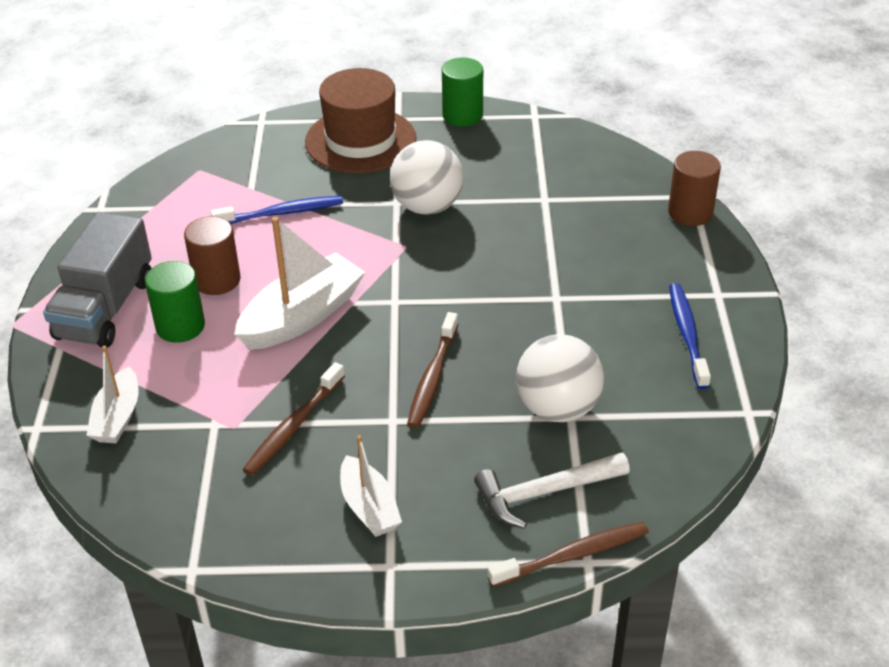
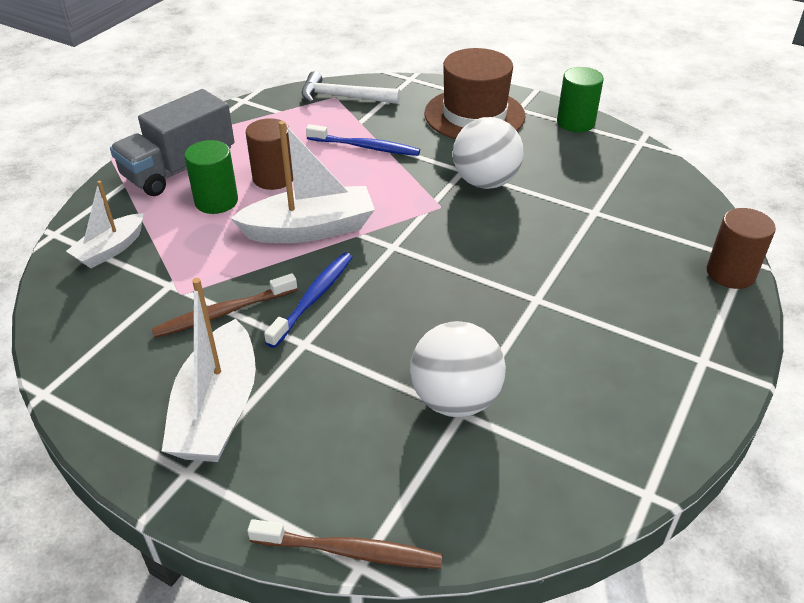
camera: 30 degrees right, 0 degrees up
white boat [340,435,402,537] -> white boat [162,278,256,462], size x1.66
brown toothbrush [407,312,458,428] -> none
white hammer [474,452,630,529] -> white hammer moved to [302,71,400,104]
blue toothbrush [669,283,711,389] -> blue toothbrush moved to [264,253,353,348]

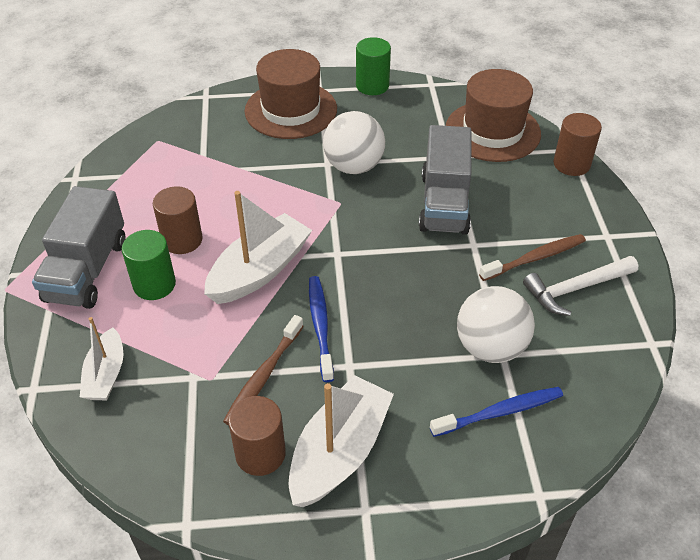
camera: 35 degrees left, 5 degrees up
white boat [162,278,256,462] -> white boat turned 120 degrees counterclockwise [289,375,394,507]
brown toothbrush [247,519,443,569] -> brown toothbrush moved to [479,234,586,281]
white hammer [302,71,400,104] -> white hammer moved to [523,256,638,316]
blue toothbrush [306,124,420,156] -> blue toothbrush moved to [430,387,563,437]
none -> brown cylinder [228,396,286,476]
none -> grey truck [419,125,471,235]
none -> brown hat [446,69,541,162]

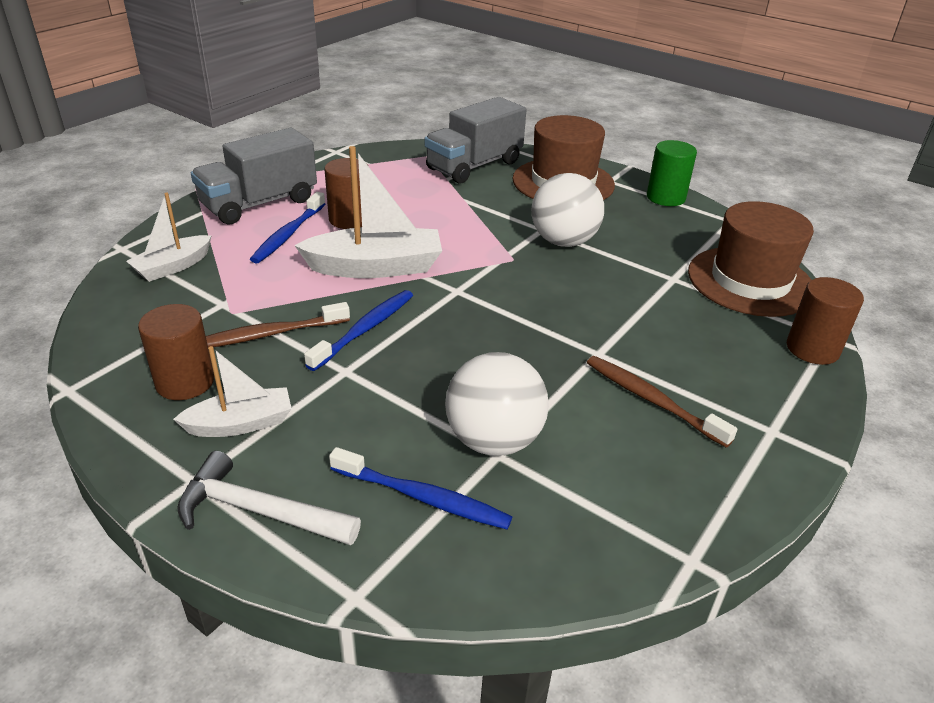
camera: 40 degrees right, 10 degrees down
green cylinder [122,230,176,300] -> blue toothbrush [250,192,325,264]
white boat [289,375,394,507] -> white boat [173,346,292,437], size x0.60
grey truck [419,125,471,235] -> grey truck moved to [425,97,527,184]
brown toothbrush [479,234,586,281] -> brown toothbrush turned 150 degrees counterclockwise [587,356,738,448]
white hammer [523,256,638,316] -> white hammer moved to [177,451,361,545]

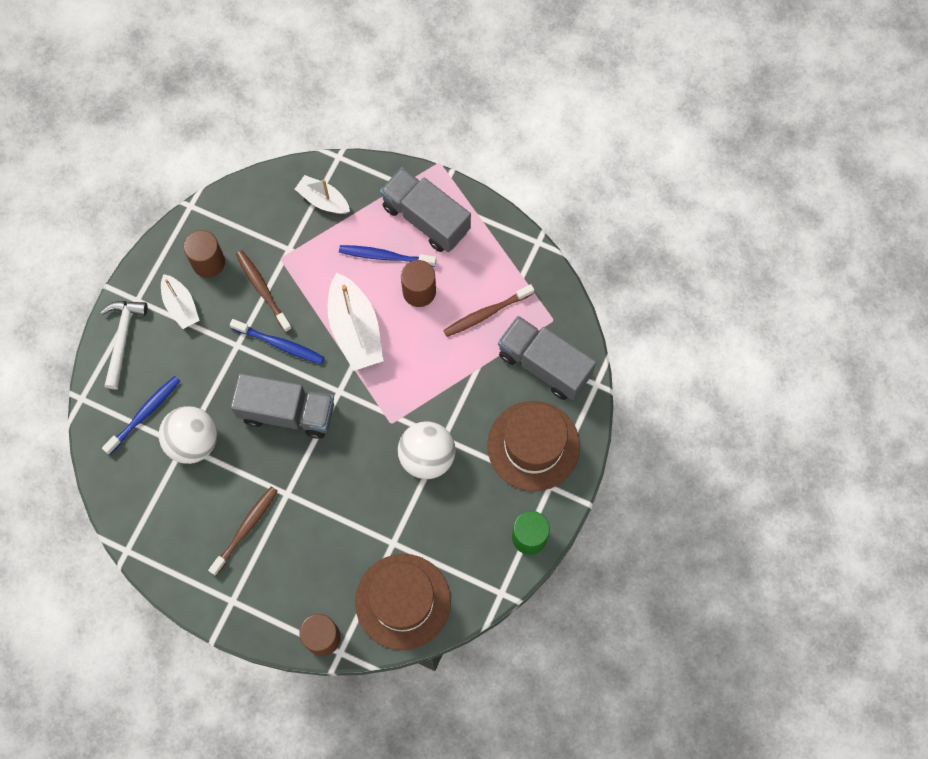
camera: 80 degrees right, 35 degrees up
blue toothbrush [329,447,512,529] -> blue toothbrush turned 150 degrees counterclockwise [102,376,180,455]
none -> grey truck [231,373,334,439]
none -> brown toothbrush [443,284,534,337]

